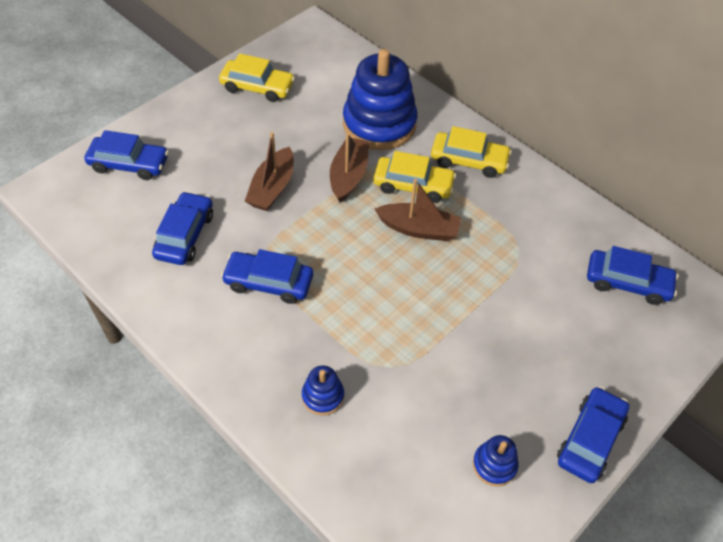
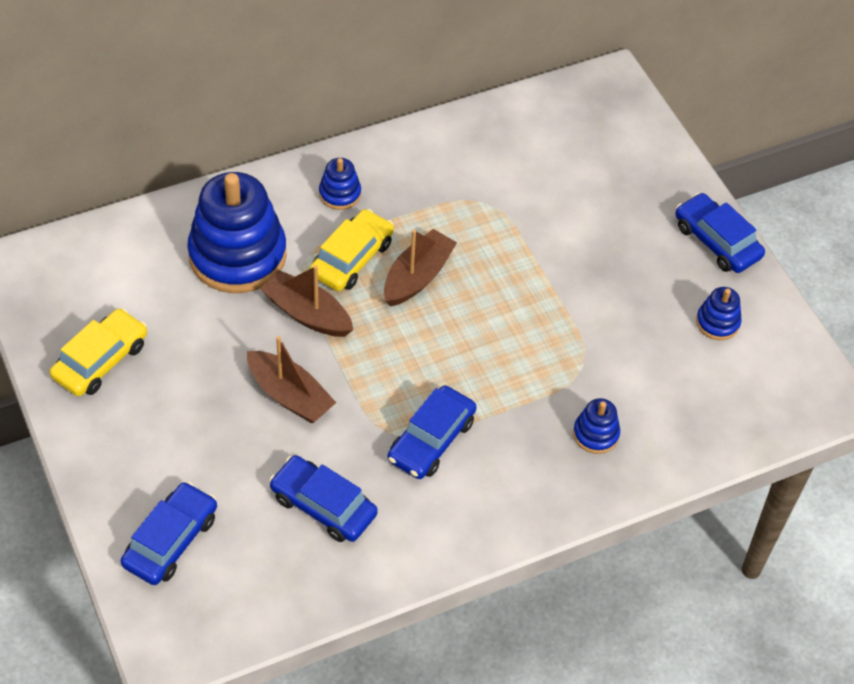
camera: 70 degrees left, 0 degrees up
yellow car [431,126,512,178] -> blue stacking toy [319,158,361,210]
blue car [587,246,678,305] -> none

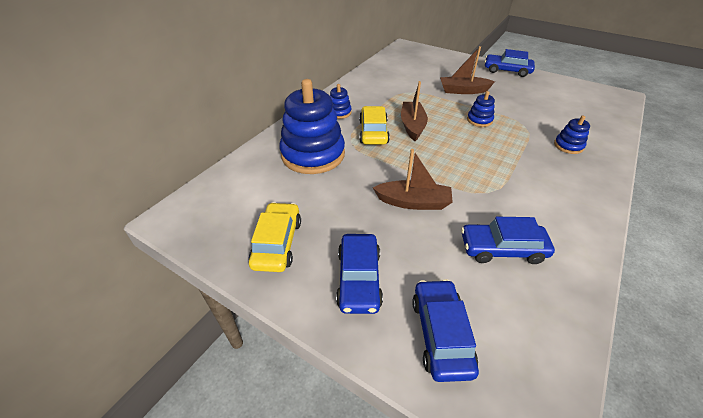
camera: 30 degrees left, 10 degrees down
brown boat [260,265,353,337] -> brown boat moved to [440,46,495,94]
blue car [388,386,477,479] -> blue car moved to [336,234,383,314]
blue stacking toy [696,287,742,340] -> blue stacking toy moved to [467,91,495,127]

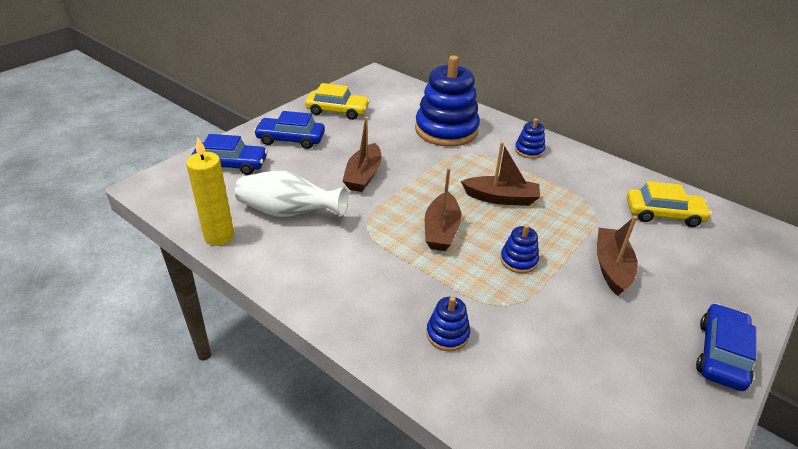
camera: 95 degrees right, 5 degrees down
yellow car [359,106,390,145] -> yellow car moved to [627,181,712,227]
blue car [461,217,555,264] -> white vase [235,171,348,217]
none -> yellow candle [186,137,234,246]
none -> brown boat [425,168,461,251]

